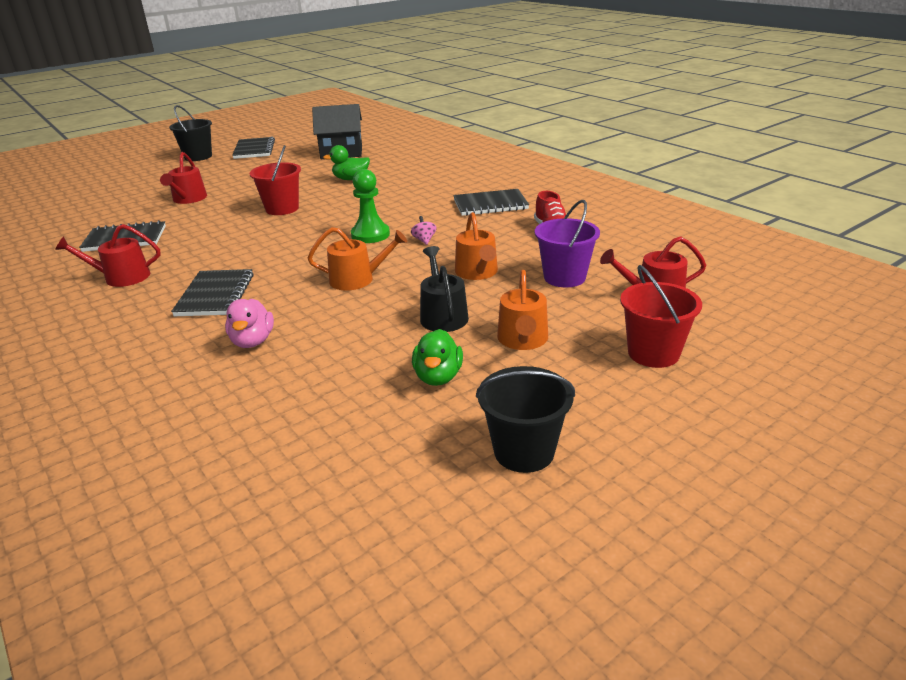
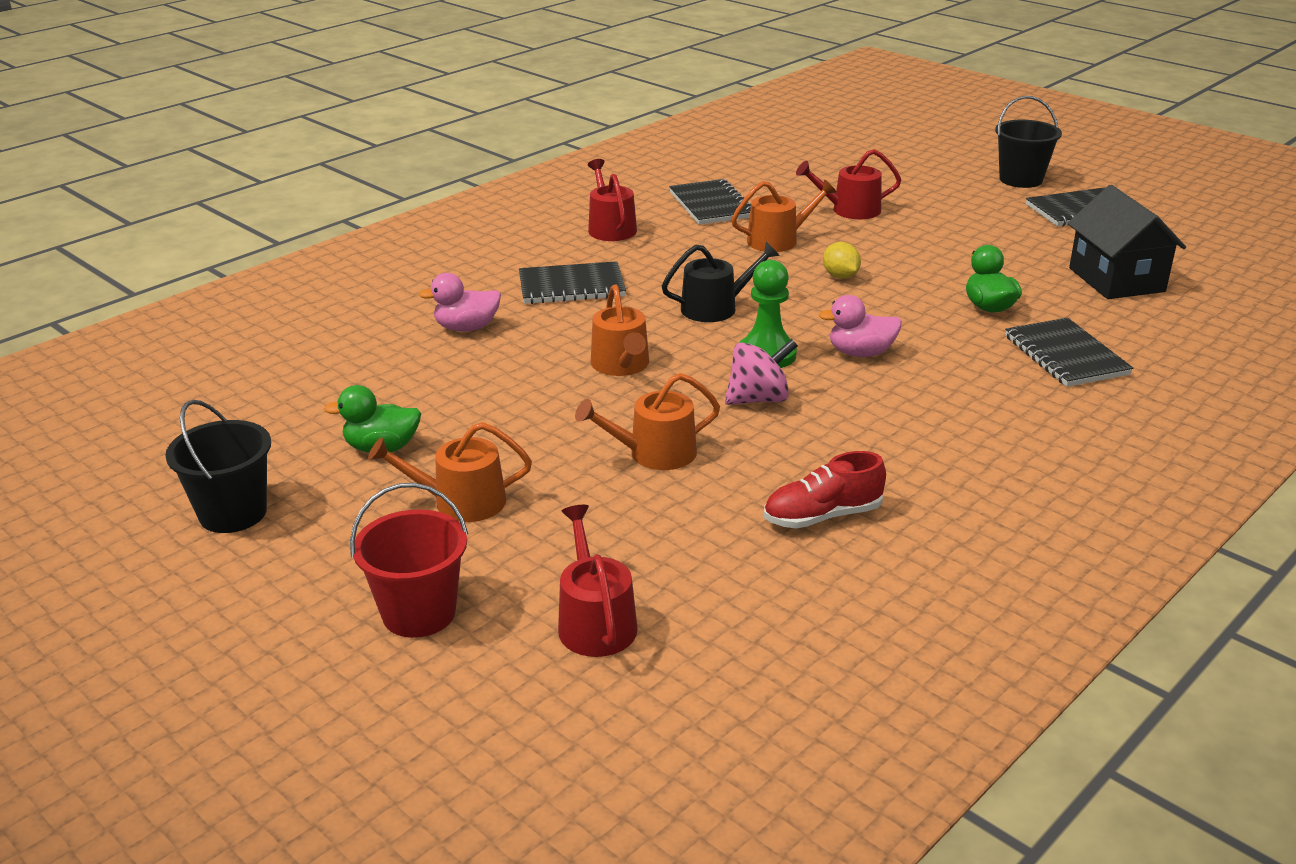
camera: 80 degrees right, 0 degrees up
red bucket [250,145,301,215] -> yellow lemon [823,242,861,279]
pink spinning top [411,216,437,245] -> pink spinning top [725,339,798,405], size x1.80
black watering can [420,246,469,332] -> black watering can moved to [662,242,780,322]
black notebook [453,189,529,216] -> black notebook moved to [1005,318,1133,387]
purple bucket [535,200,600,287] -> none
none -> orange watering can [731,179,837,252]
none -> pink duck [819,295,902,357]

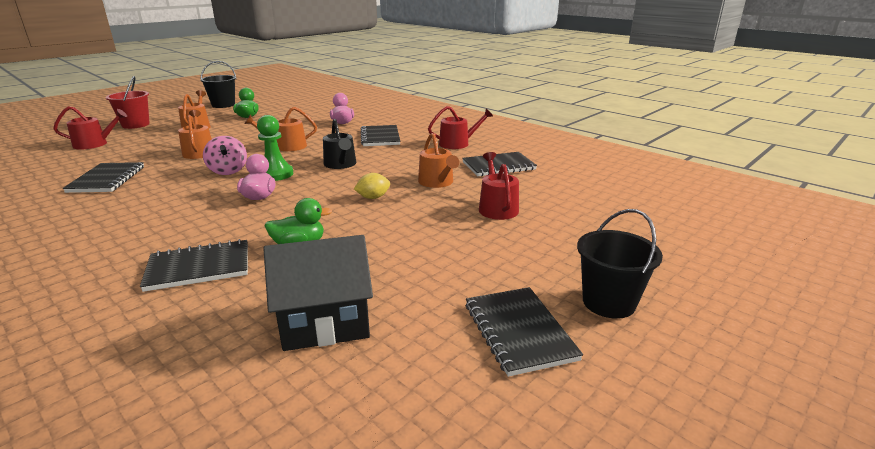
camera: 90 degrees right, 5 degrees down
red shoe [764,451,886,529] -> black notebook [63,162,144,193]

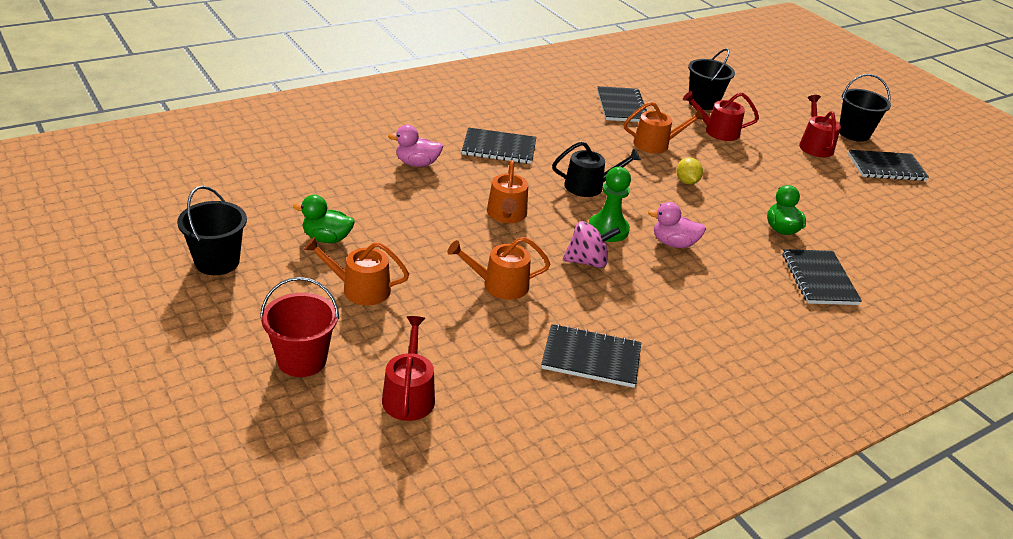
camera: 80 degrees left, 10 degrees up
black house [264,235,373,351] -> none
red watering can [428,106,493,149] -> red watering can moved to [799,95,841,157]
none -> black bucket [688,48,735,110]

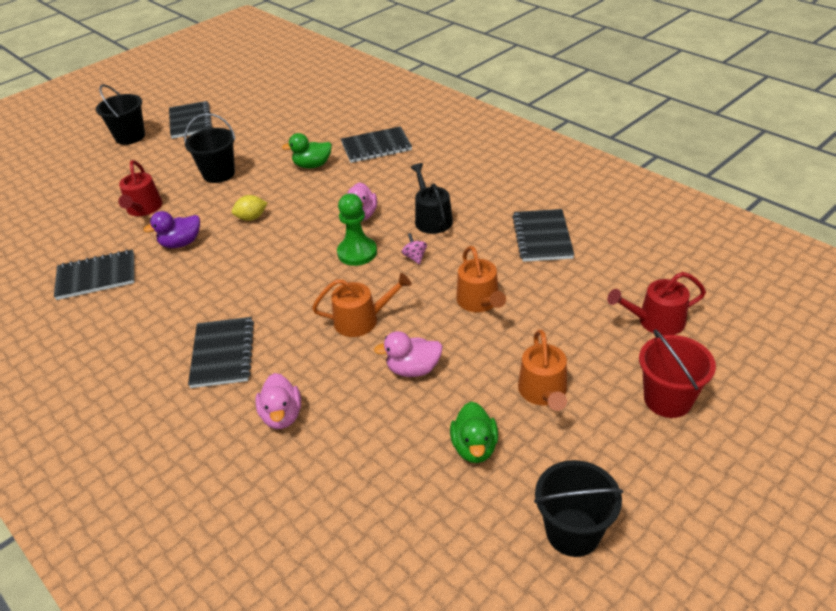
camera: 95 degrees left, 5 degrees up
black watering can [552,142,641,197] -> black watering can moved to [410,163,453,234]
pink spinning top [563,221,621,268] -> pink spinning top [402,233,427,264], size x0.55
orange watering can [624,102,704,153] -> purple duck [143,211,200,248]
black bucket [688,48,735,110] -> black bucket moved to [184,113,235,183]
red watering can [799,95,841,157] -> none
none -> pink duck [374,331,442,377]

